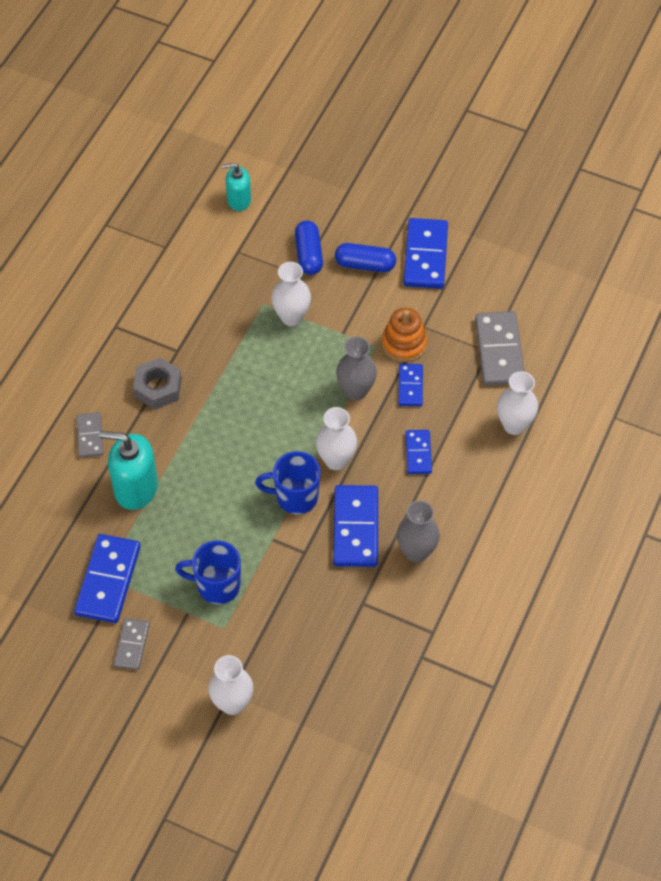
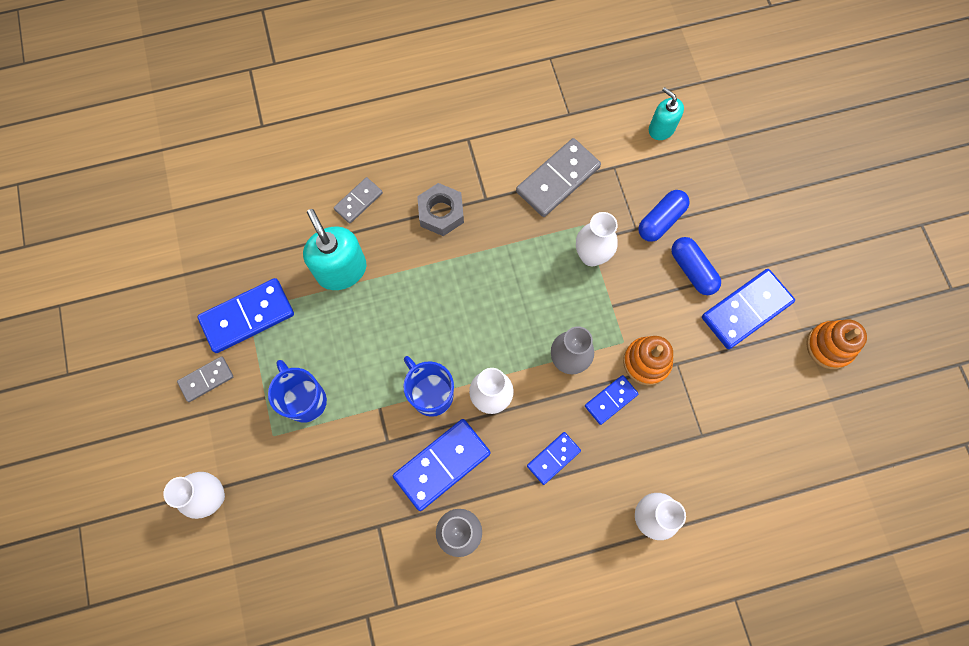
camera: 50 degrees right, 15 degrees up
grey domino [475,311,524,386] -> grey domino moved to [516,138,601,217]
none -> orange stacking toy [806,319,867,369]

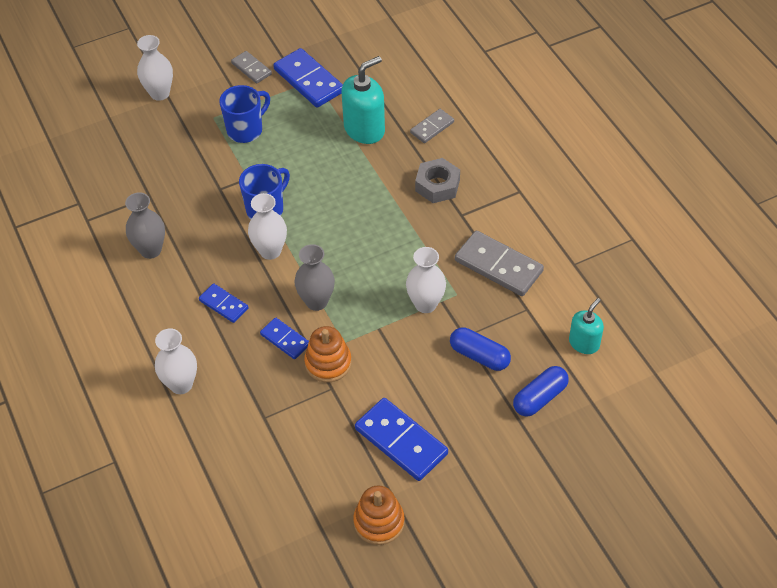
camera: 80 degrees right, 20 degrees down
grey domino [334,177,383,223] -> grey domino turned 75 degrees counterclockwise [410,109,454,143]
blue domino [393,419,490,511] -> none
blue capsule [671,237,721,295] -> blue capsule moved to [513,366,569,417]

